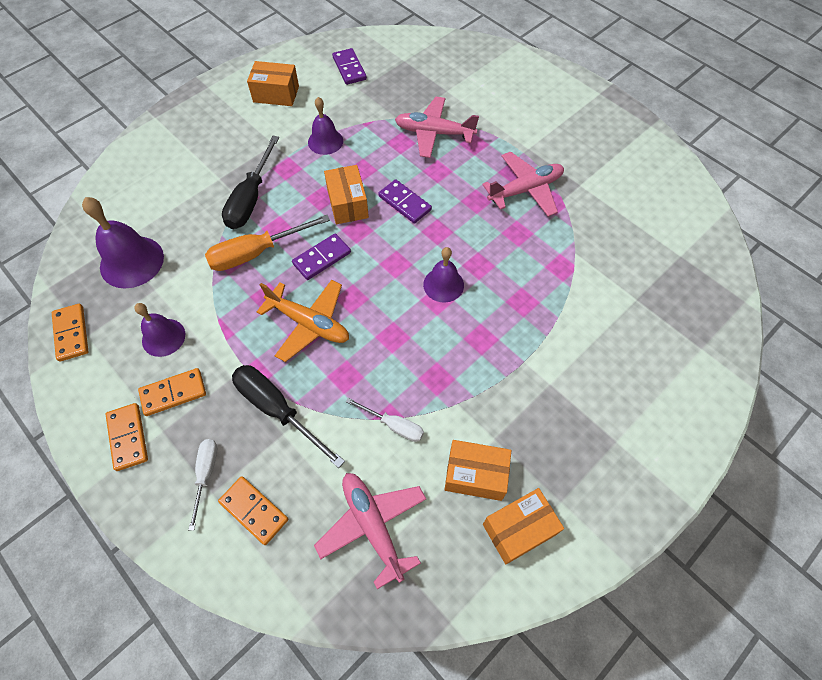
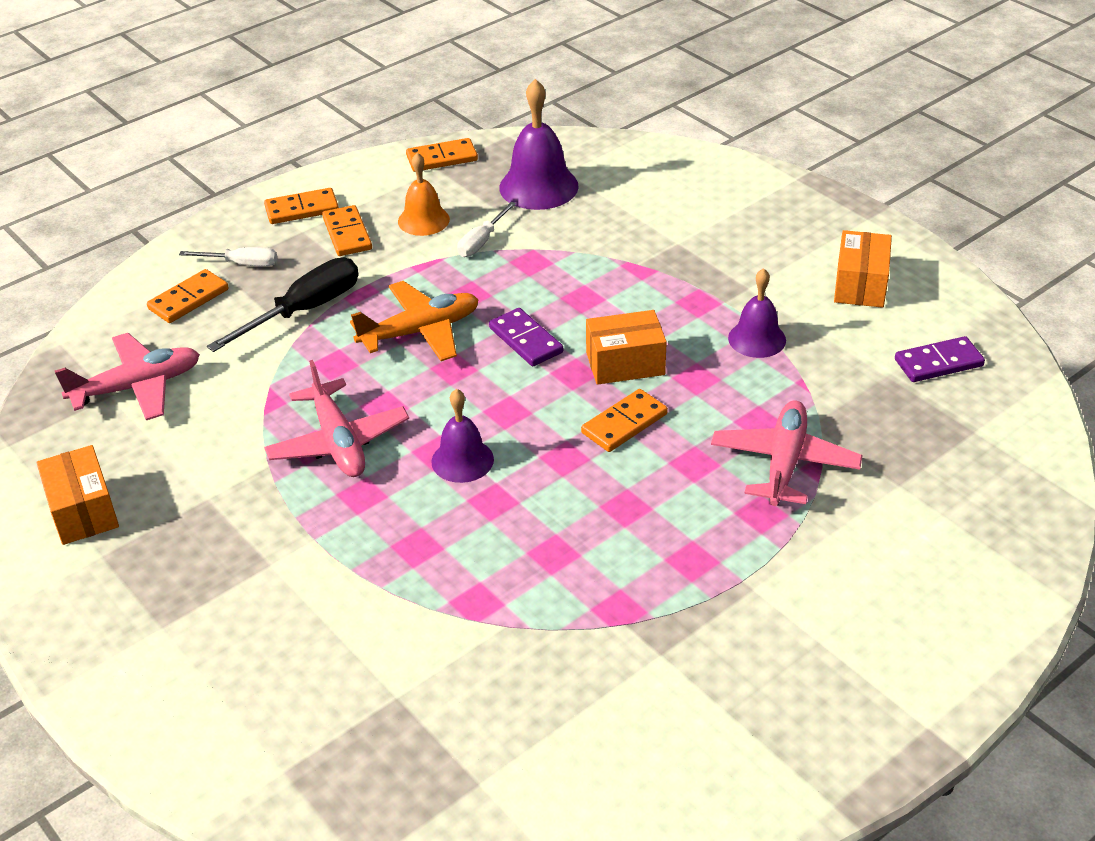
camera: 95 degrees right, 20 degrees down
purple bell [134,303,185,357] -> orange bell [398,153,450,236]
orange screwdriver [205,215,330,271] -> none
black screwdriver [222,136,279,229] -> none
orange plane [257,280,349,362] -> orange plane turned 150 degrees counterclockwise [350,281,479,361]
white screwdriver [346,398,424,442] -> white screwdriver moved to [457,202,516,257]
purple domino [378,179,432,224] -> orange domino [581,389,668,452]
orange box [444,440,511,501] -> none
pink plane [482,151,564,217] -> pink plane moved to [264,360,409,477]

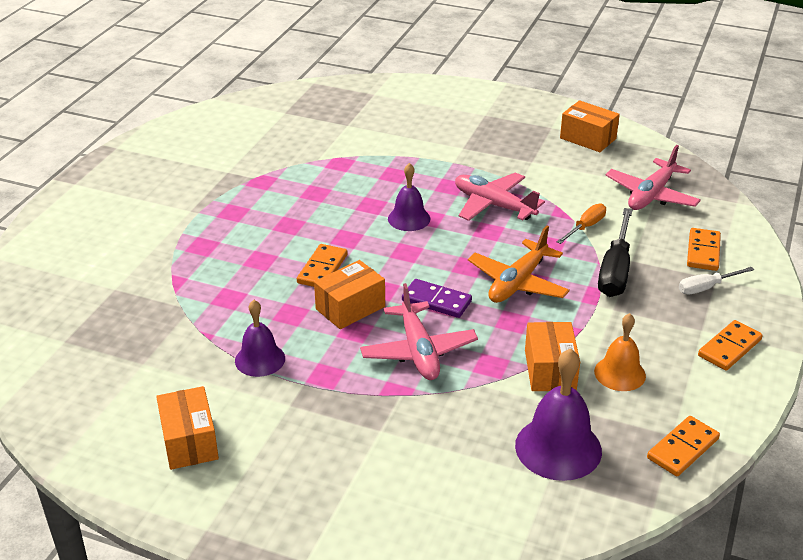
camera: 150 degrees right, 5 degrees down
orange domino [322,205,372,256] -> none
white screwdriver [457,202,516,257] -> orange box [525,322,580,391]
pink plane [711,401,863,506] -> pink plane moved to [360,283,478,380]
purple domino [895,336,985,382] -> none
none -> orange screwdriver [557,204,606,244]

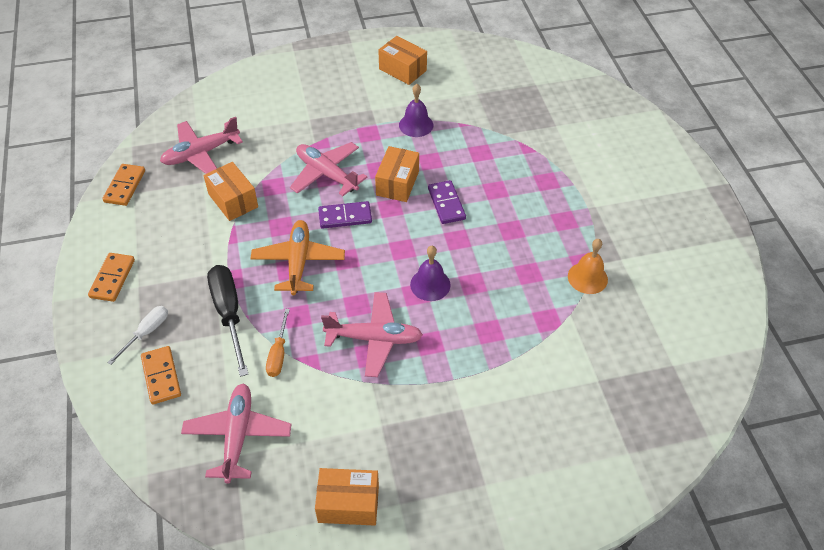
camera: 145 degrees right, 15 degrees up
orange domino [297,244,347,287] -> purple domino [428,180,466,224]
purple bell [515,348,602,481] -> pink plane [160,117,243,174]
orange bell [594,313,646,391] -> orange bell moved to [568,239,608,294]

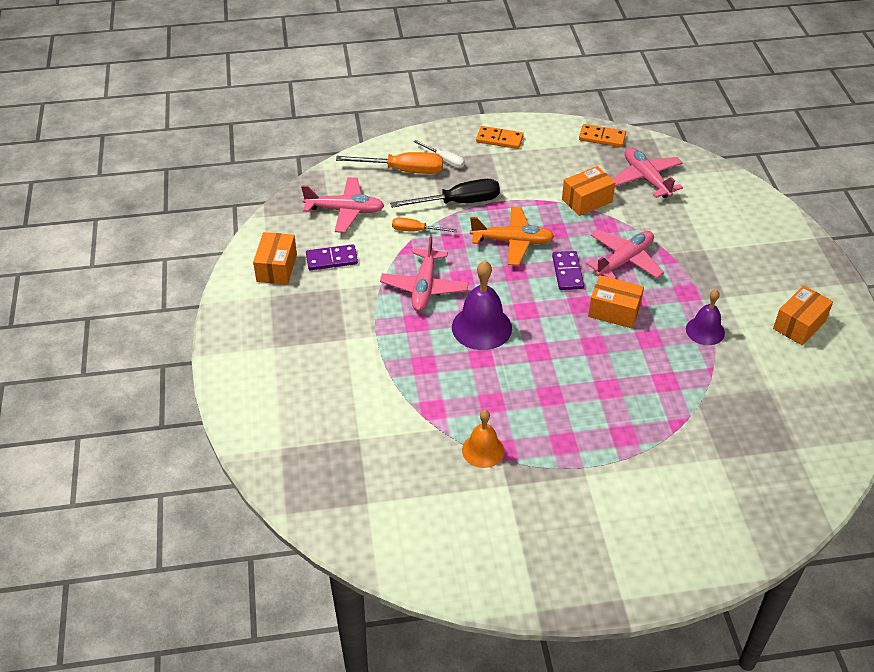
camera: 95 degrees right, 5 degrees down
orange domino [141,346,181,405] -> orange screwdriver [336,152,443,174]
purple bell [410,246,451,301] -> purple bell [452,261,512,350], size x1.57
purple domino [428,180,466,224] -> purple domino moved to [306,244,358,270]

